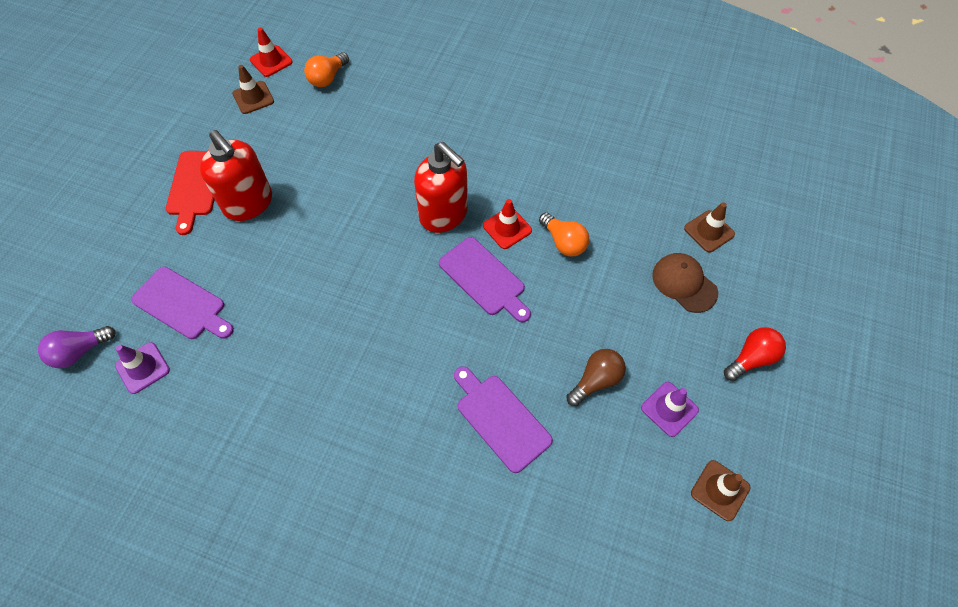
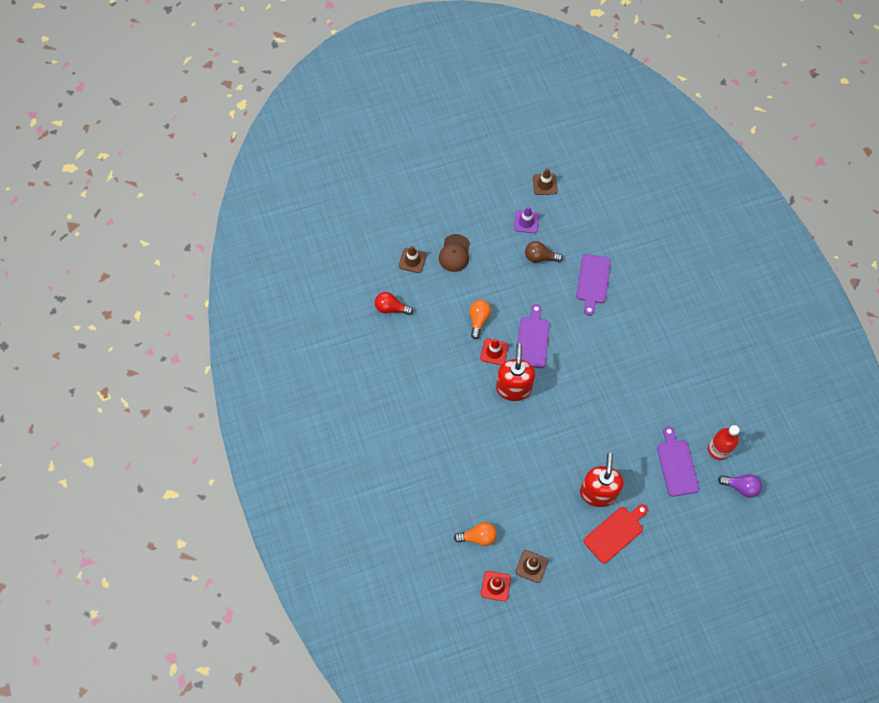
camera: 130 degrees left, 5 degrees up
purple traffic cone [115,342,170,394] -> red bottle [708,425,740,460]
red light bulb [724,327,786,381] -> red light bulb moved to [375,292,413,315]

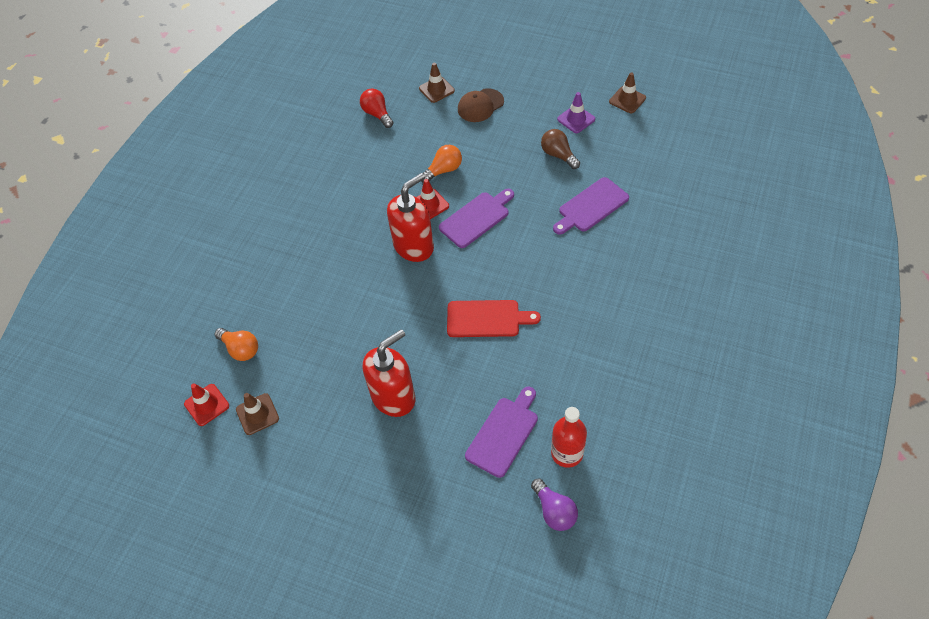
camera: 45 degrees right, 10 degrees down
red cutting board [584,504,648,563] -> red cutting board moved to [447,300,541,337]

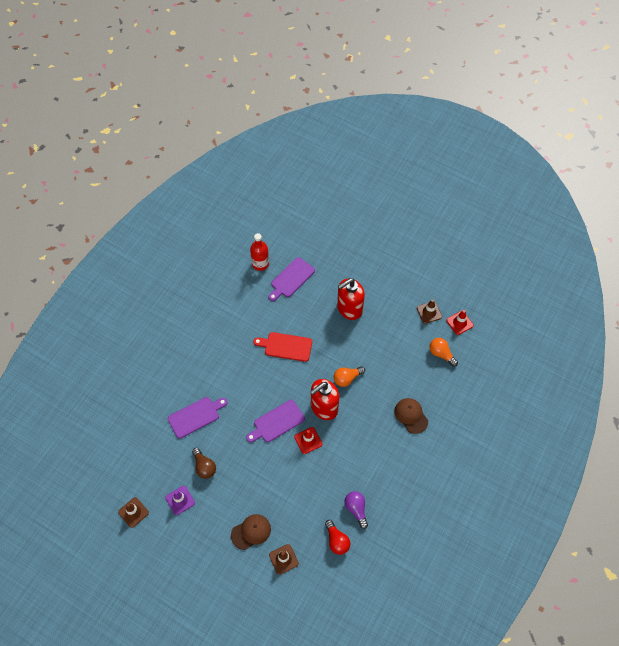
camera: 175 degrees left, 5 degrees up
orange light bulb [421,145,462,183] -> orange light bulb moved to [333,366,365,387]
purple light bulb [531,478,578,531] -> purple light bulb moved to [344,491,368,529]
none -> brown cap [394,398,428,434]

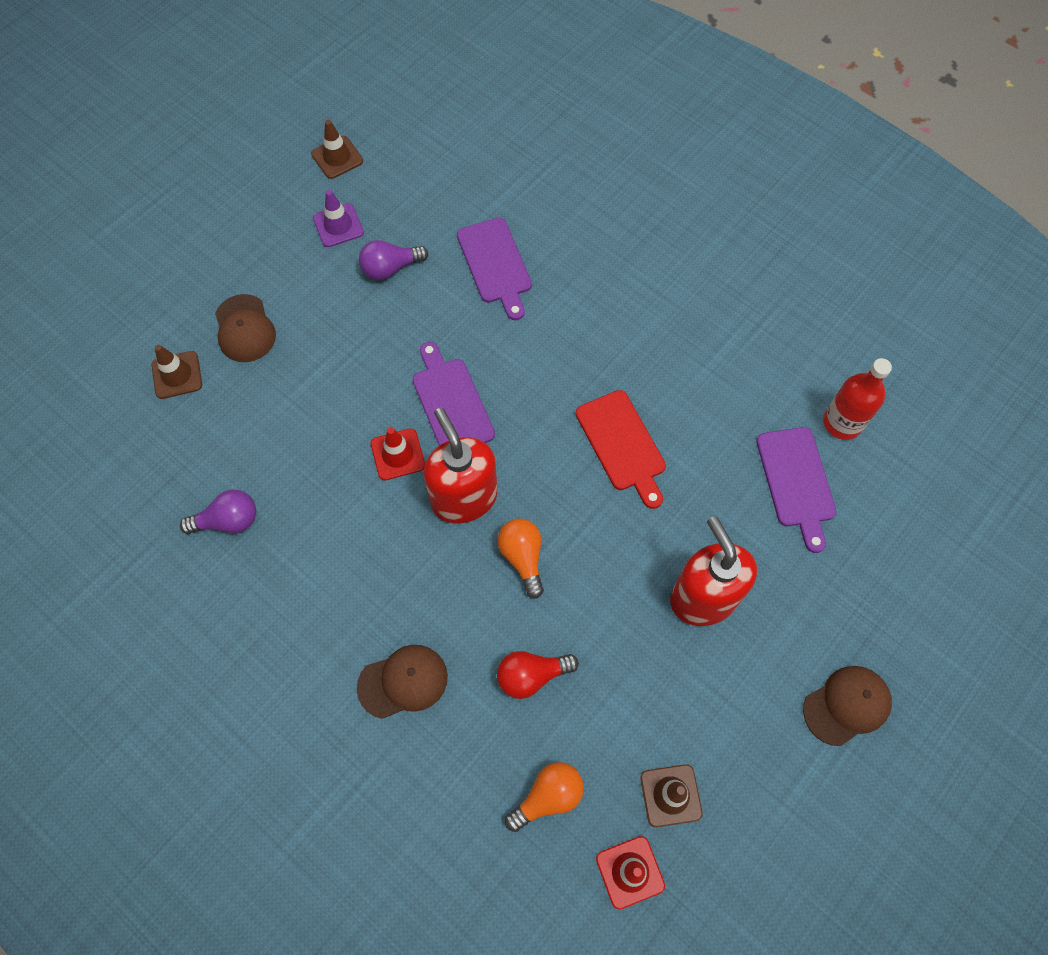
camera: 100 degrees right, 5 degrees up
brown light bulb [192,448,216,479] -> purple light bulb [359,240,428,280]
red cutting board [253,332,312,362] -> red cutting board turned 135 degrees clockwise [576,390,666,509]
purple cutting board [269,257,315,301] -> purple cutting board turned 150 degrees counterclockwise [756,427,837,553]
red light bulb [325,520,350,555] -> red light bulb moved to [497,651,579,699]
none -> brown cap [803,666,892,746]

